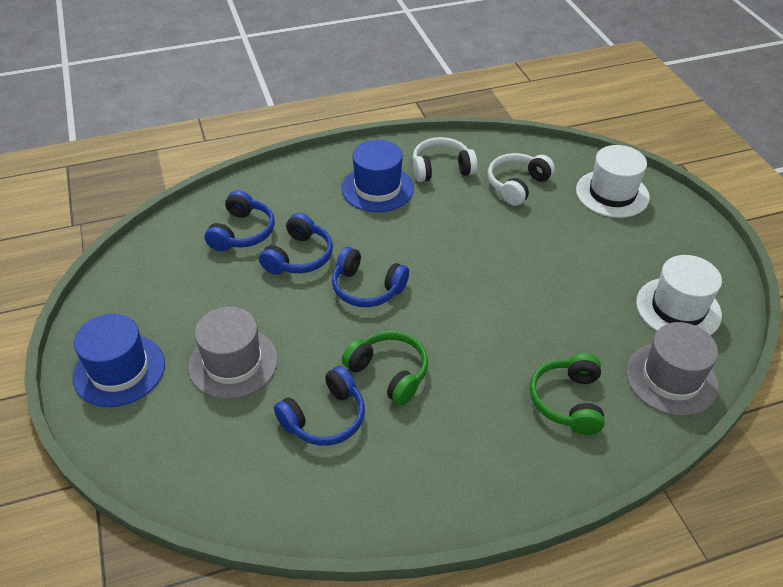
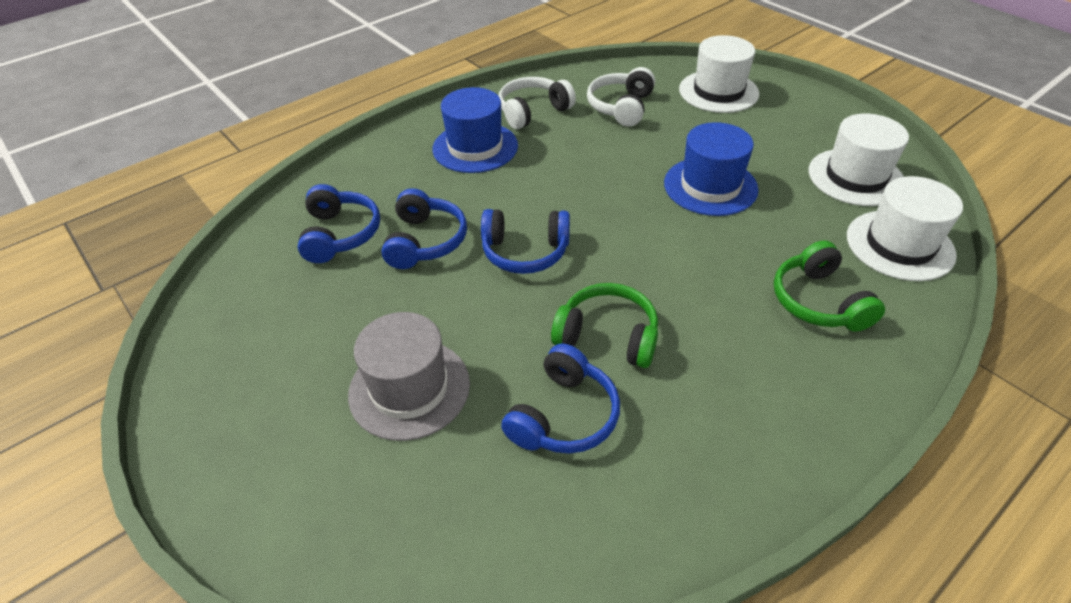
camera: 20 degrees left, 0 degrees up
blue hat [73,314,165,407] -> blue hat moved to [664,122,759,216]
grey hat [626,322,718,416] -> white hat [847,176,963,281]

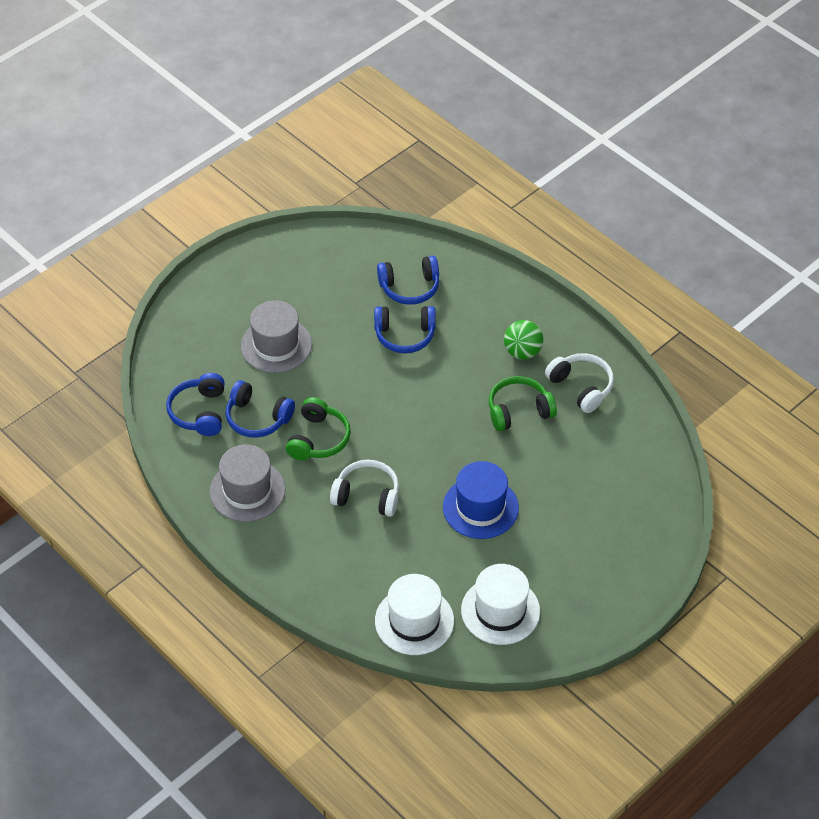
camera: 85 degrees right, 5 degrees up
blue hat [432,87,518,173] -> green ball [504,320,543,359]
blue headphones [481,209,570,274] -> blue headphones moved to [166,373,225,436]
white headphones [587,67,655,127] -> white headphones moved to [330,460,399,517]
white hat [679,35,759,113] -> none
green headphones [774,240,885,332] -> green headphones moved to [489,376,557,431]
none -> grey hat [210,445,285,522]

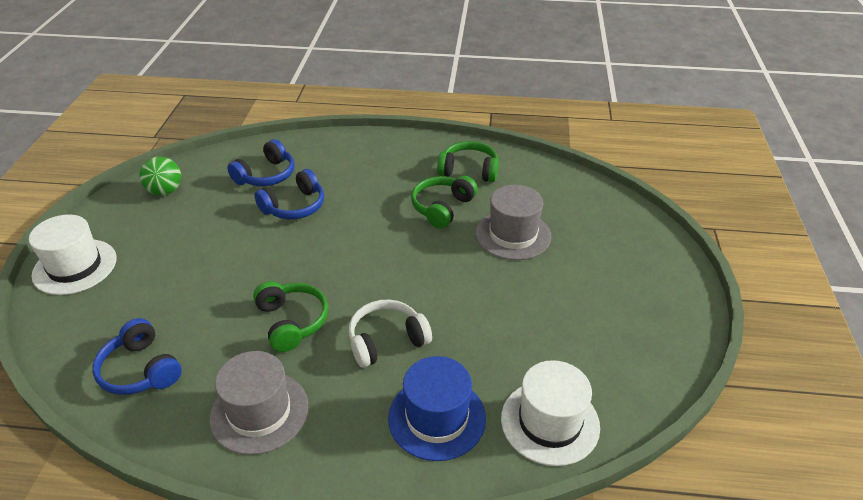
camera: 40 degrees left, 10 degrees down
blue headphones [225,380,295,438] -> none
grey hat [241,300,312,373] -> grey hat moved to [476,185,551,260]
blue hat [443,461,519,539] -> blue hat moved to [388,356,486,461]
white hat [461,564,540,645] -> white hat moved to [29,214,117,295]
green ball [504,320,543,359] -> green ball moved to [139,157,181,196]
white headphones [545,353,614,413] -> green headphones [437,141,499,182]

